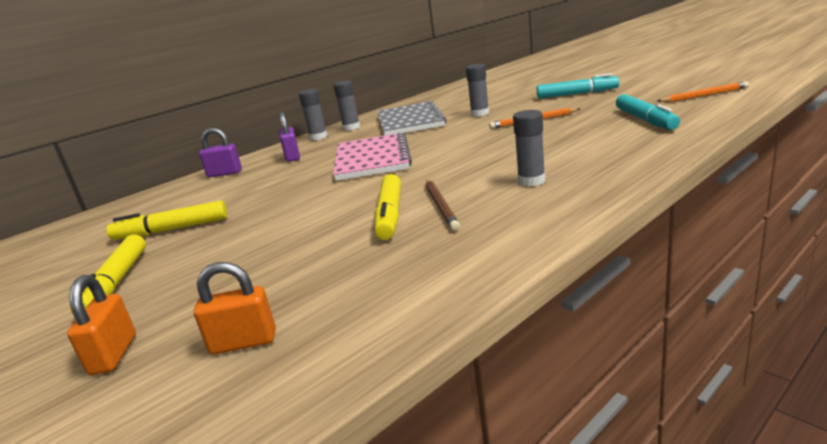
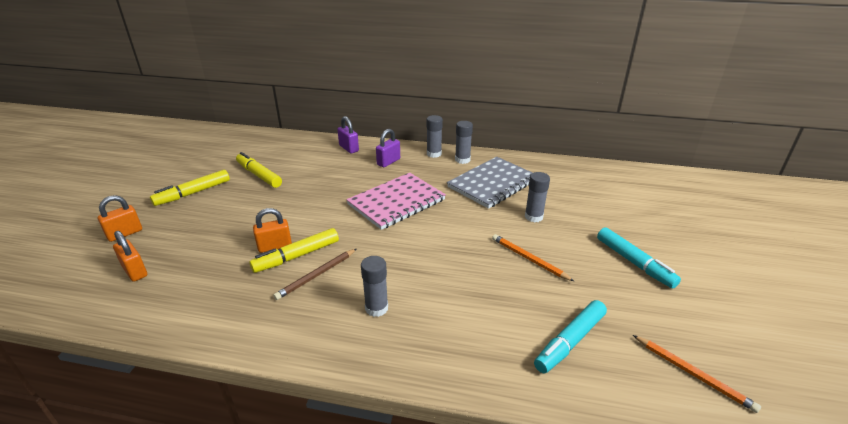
camera: 50 degrees right, 10 degrees up
none -> orange padlock [253,208,292,253]

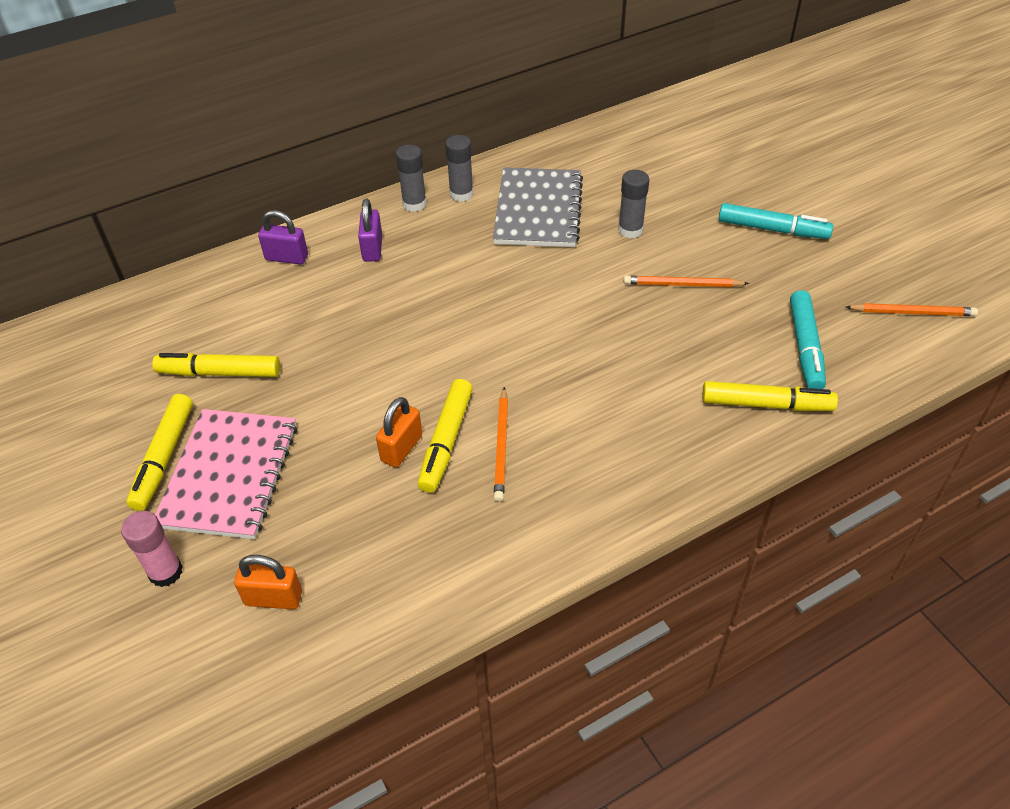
camera: 40 degrees left, 15 degrees up
orange padlock [98,195,142,242] -> pink glue stick [121,511,183,587]
brown pencil [273,249,356,300] -> orange pencil [494,387,508,502]
pink notebook [346,173,446,230] -> pink notebook moved to [155,409,297,539]
grey glue stick [361,256,388,317] -> none
none -> yellow marker [702,381,838,411]

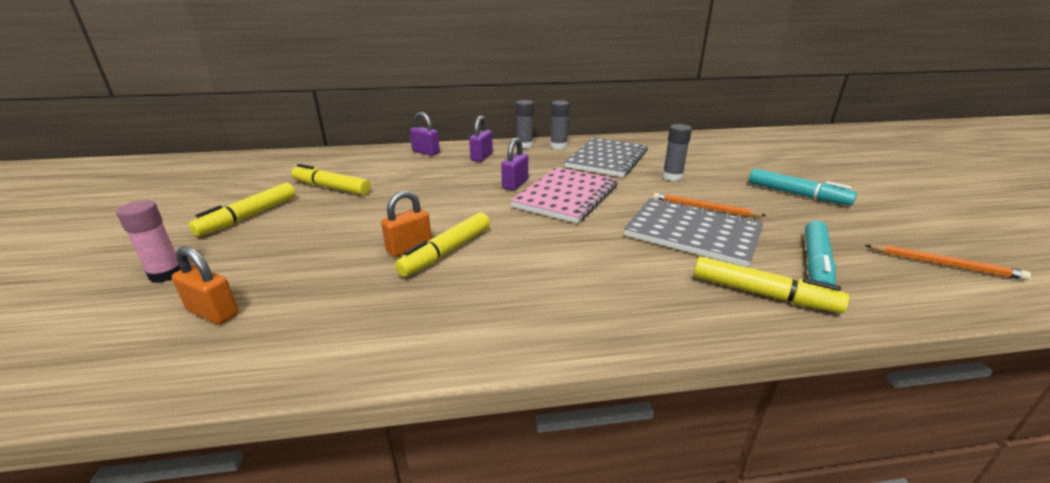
camera: 20 degrees right, 20 degrees down
pink notebook [155,409,297,539] -> pink notebook moved to [510,167,618,223]
orange pencil [494,387,508,502] -> none
none -> purple padlock [501,138,528,190]
none -> grey notebook [624,197,763,267]

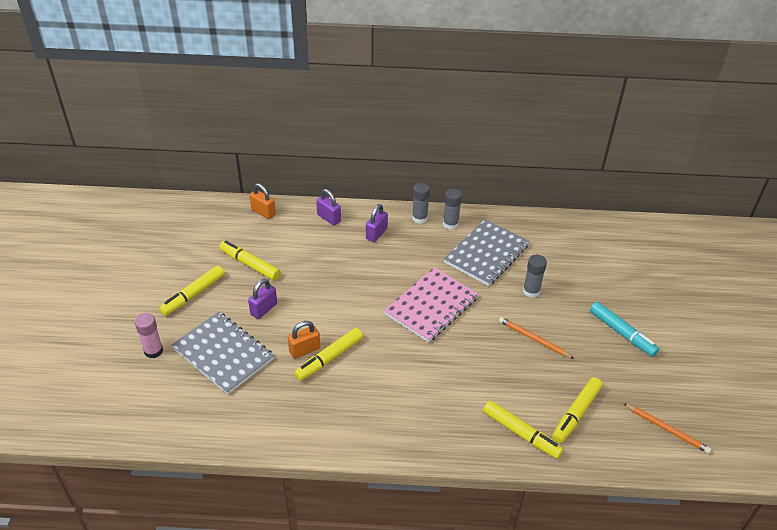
camera: 10 degrees right, 15 degrees up
orange padlock [172,246,239,324] -> orange padlock moved to [249,183,276,219]
purple padlock [501,138,528,190] -> purple padlock moved to [248,279,277,319]
grey notebook [624,197,763,267] -> grey notebook moved to [172,312,274,395]
turquoise marker [805,220,836,285] -> yellow marker [552,377,602,443]

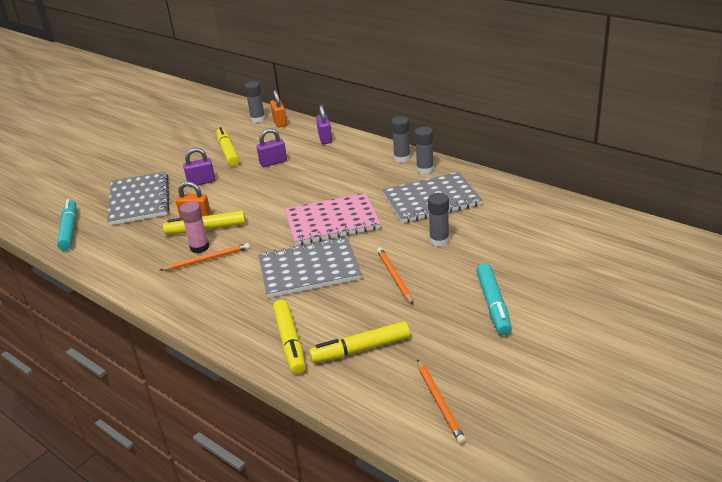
camera: 40 degrees right, 10 degrees down
pink glue stick [135,313,163,358] -> pink glue stick moved to [180,201,209,253]
yellow marker [159,265,225,316] -> none
purple padlock [366,204,388,242] -> purple padlock moved to [257,128,287,167]
none -> turquoise marker [57,199,77,250]
none -> orange pencil [159,243,250,271]
none -> grey glue stick [244,81,265,123]
none -> grey notebook [258,237,361,298]

